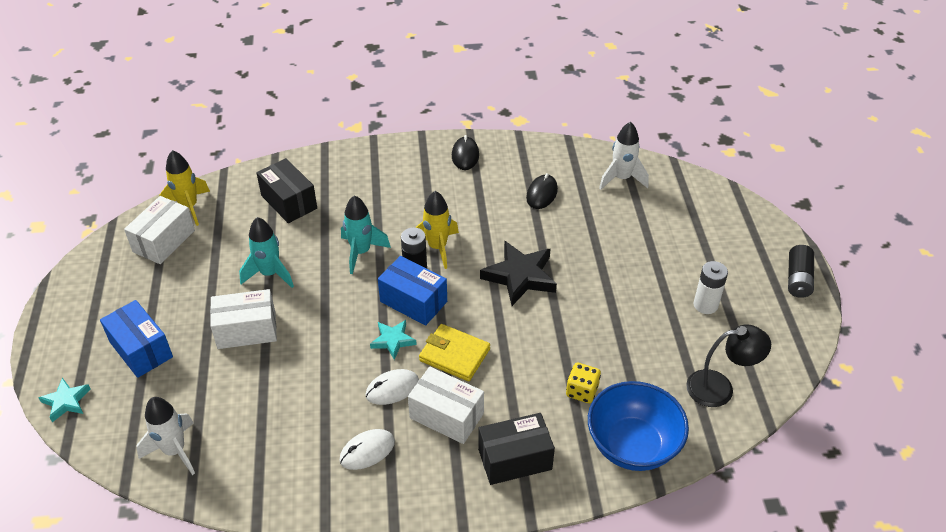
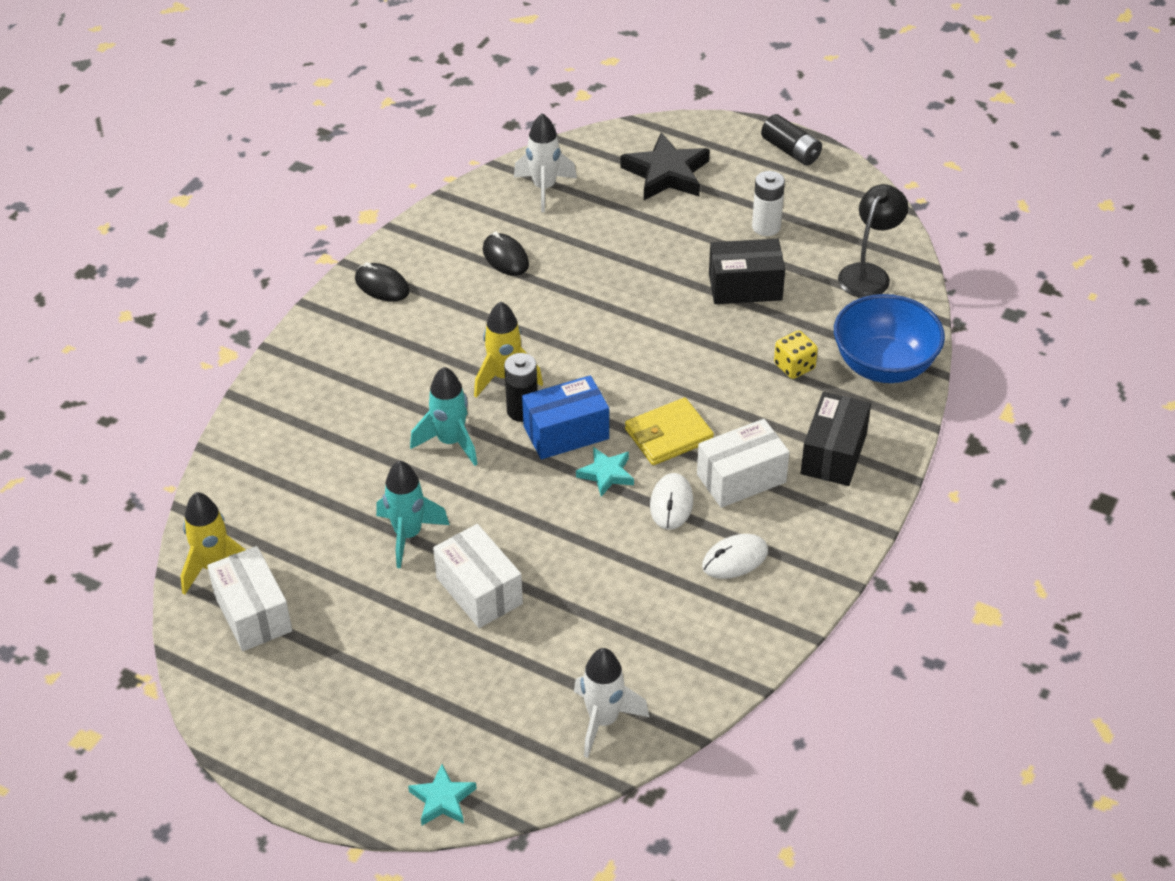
camera: 55 degrees left, 0 degrees up
blue box [100,300,173,378] -> none
white box [210,289,277,349] -> white box turned 60 degrees counterclockwise [433,524,523,628]
black box [256,158,317,223] -> black box moved to [709,239,785,304]
white mouse [339,429,395,470] -> white mouse turned 60 degrees clockwise [702,534,768,579]
black star [480,241,557,306] -> black star moved to [620,132,710,200]

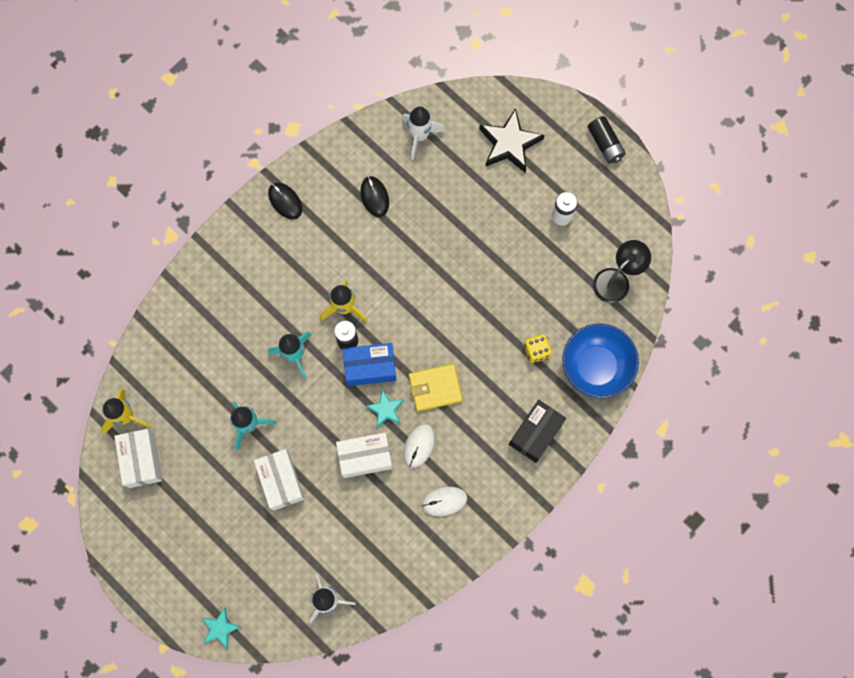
camera: 15 degrees right, 30 degrees up
white box [697,419,789,508] -> white box moved to [336,433,393,478]
black box [709,239,785,304] -> none

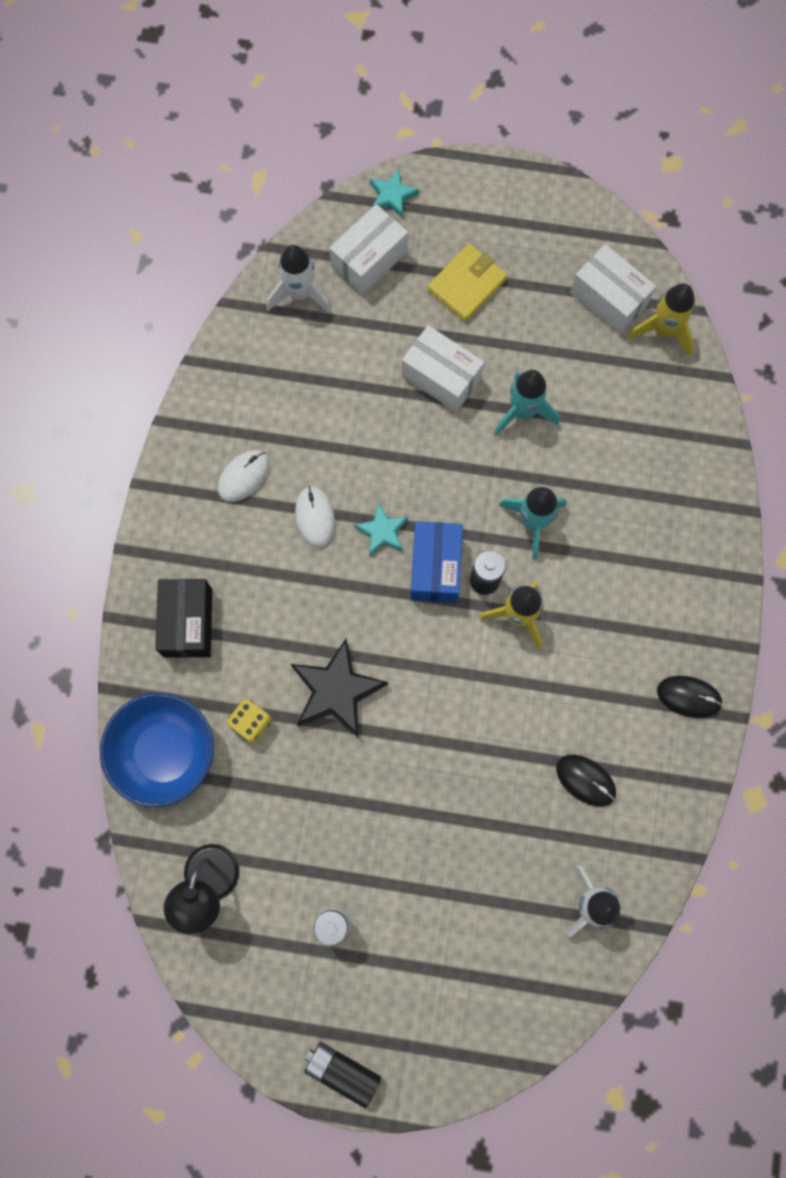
camera: 145 degrees right, 0 degrees up
white box [336,433,393,478] -> white box moved to [329,204,408,295]
blue box [343,343,396,386] -> blue box turned 45 degrees counterclockwise [410,521,463,602]
yellow wallet [409,364,463,412] -> yellow wallet moved to [427,244,507,321]
black star [479,108,544,173] -> black star moved to [290,639,388,738]

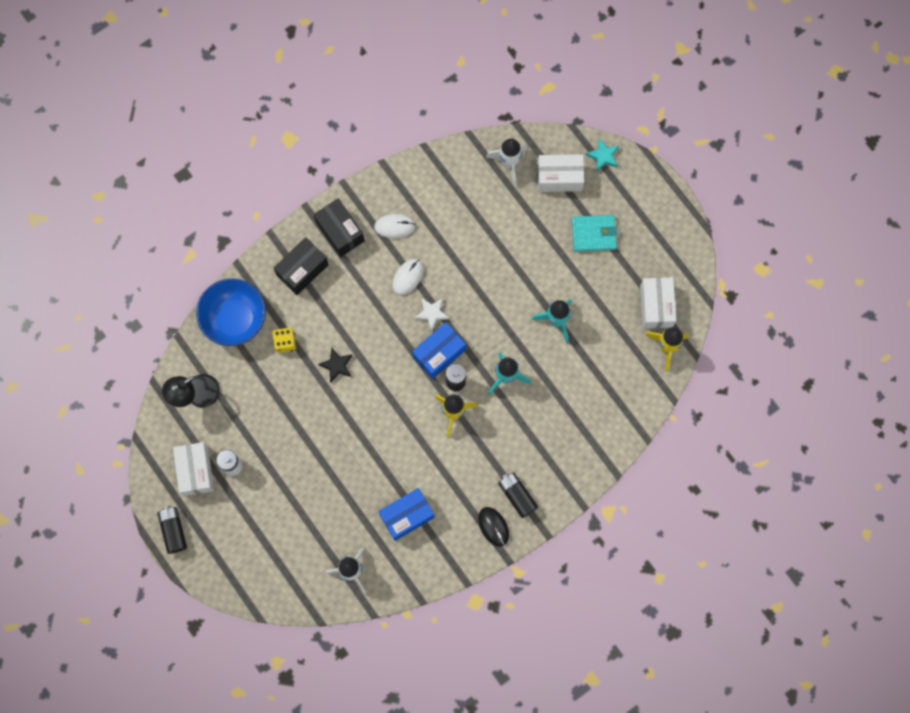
camera: 45 degrees right, 0 degrees up
black star [290,639,388,738] -> black star [318,348,353,383], size x0.56
turquoise star [354,503,408,556] -> white star [414,298,450,331]
white box [402,325,484,412] -> white box moved to [173,442,214,496]
yellow wallet [427,244,507,321] -> turquoise wallet [572,215,618,252]
black mouse [556,755,616,807] -> blue box [378,488,435,541]
none -> black box [314,198,365,257]
none -> black battery [498,472,538,518]

